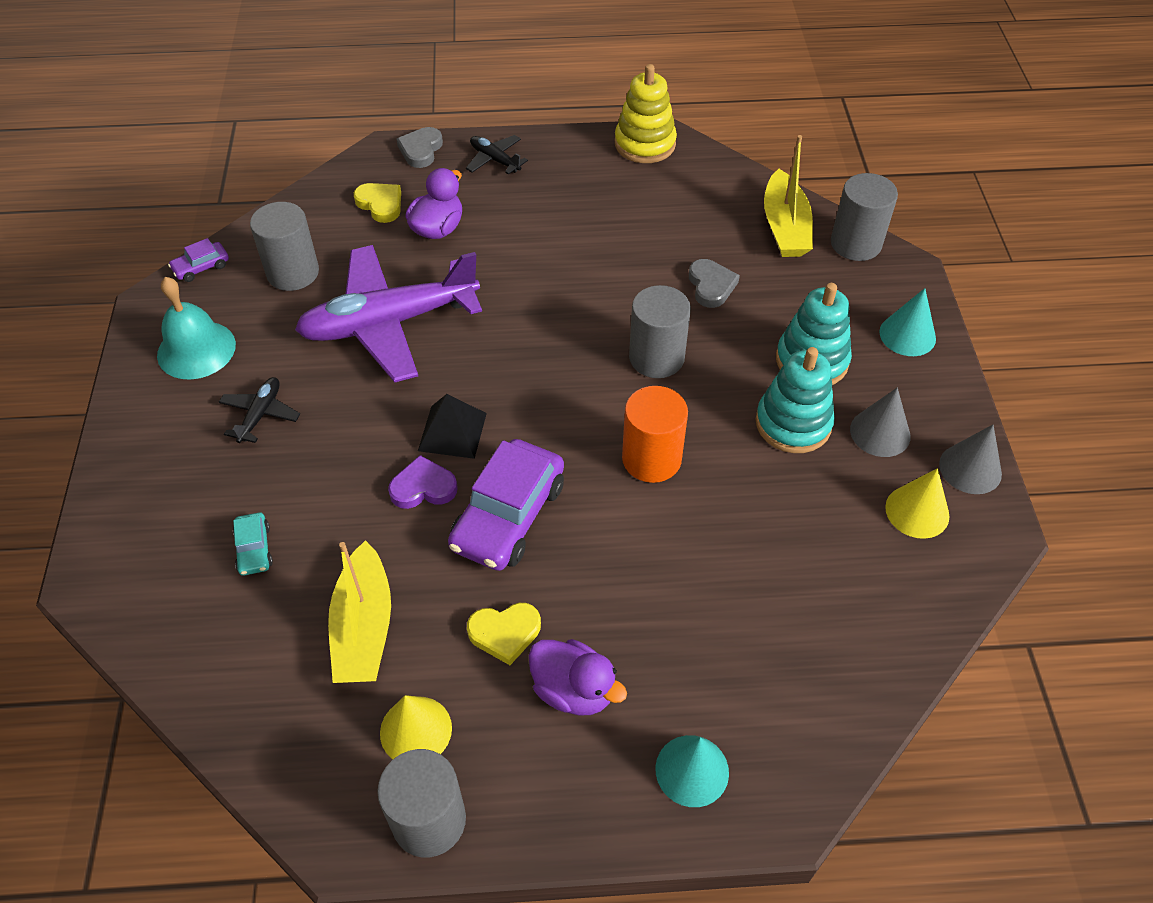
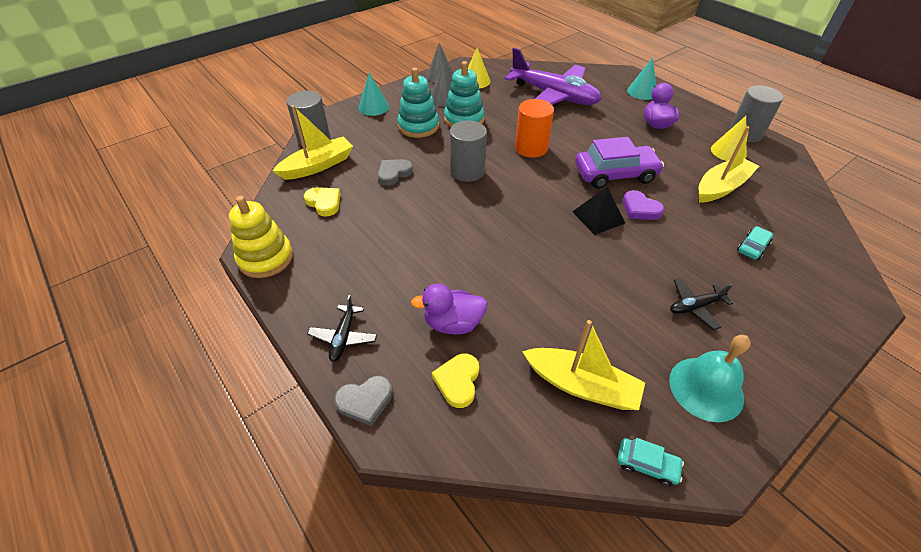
camera: 125 degrees left, 5 degrees down
purple car [168,238,229,282] -> turquoise car [617,438,684,486]
grey cylinder [250,202,319,291] -> yellow boat [522,320,645,410]
purple plane [295,245,482,383] -> purple plane moved to [504,48,602,107]
yellow heart [467,603,541,665] -> yellow heart moved to [304,187,341,217]

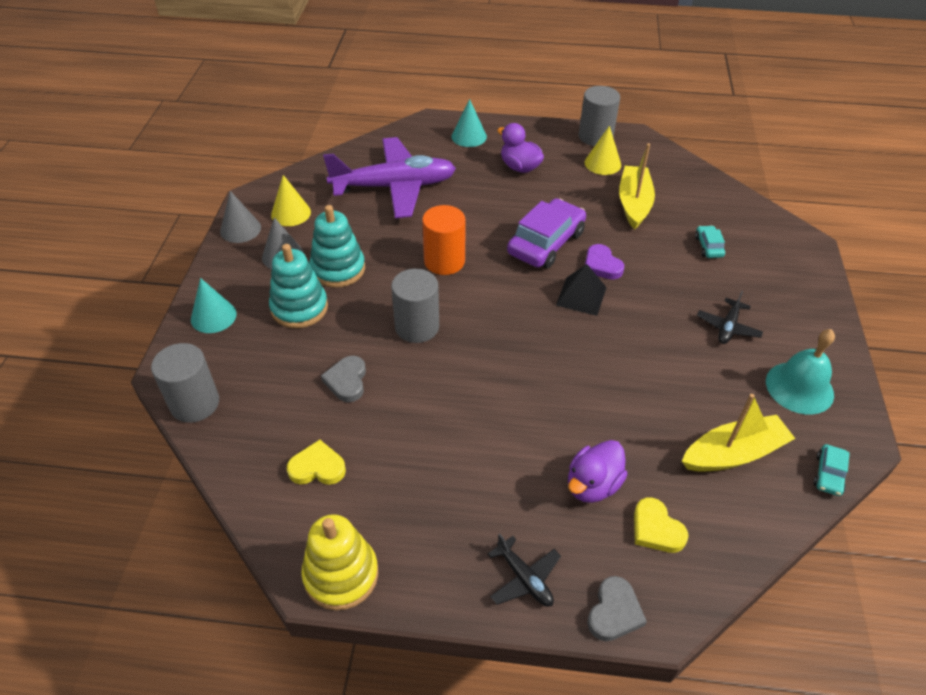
camera: 45 degrees left, 0 degrees up
yellow boat [272,105,353,180] -> none
turquoise car [617,438,684,486] -> turquoise car turned 135 degrees clockwise [813,444,850,496]
purple heart [623,190,664,220] -> purple heart turned 60 degrees clockwise [585,244,624,279]

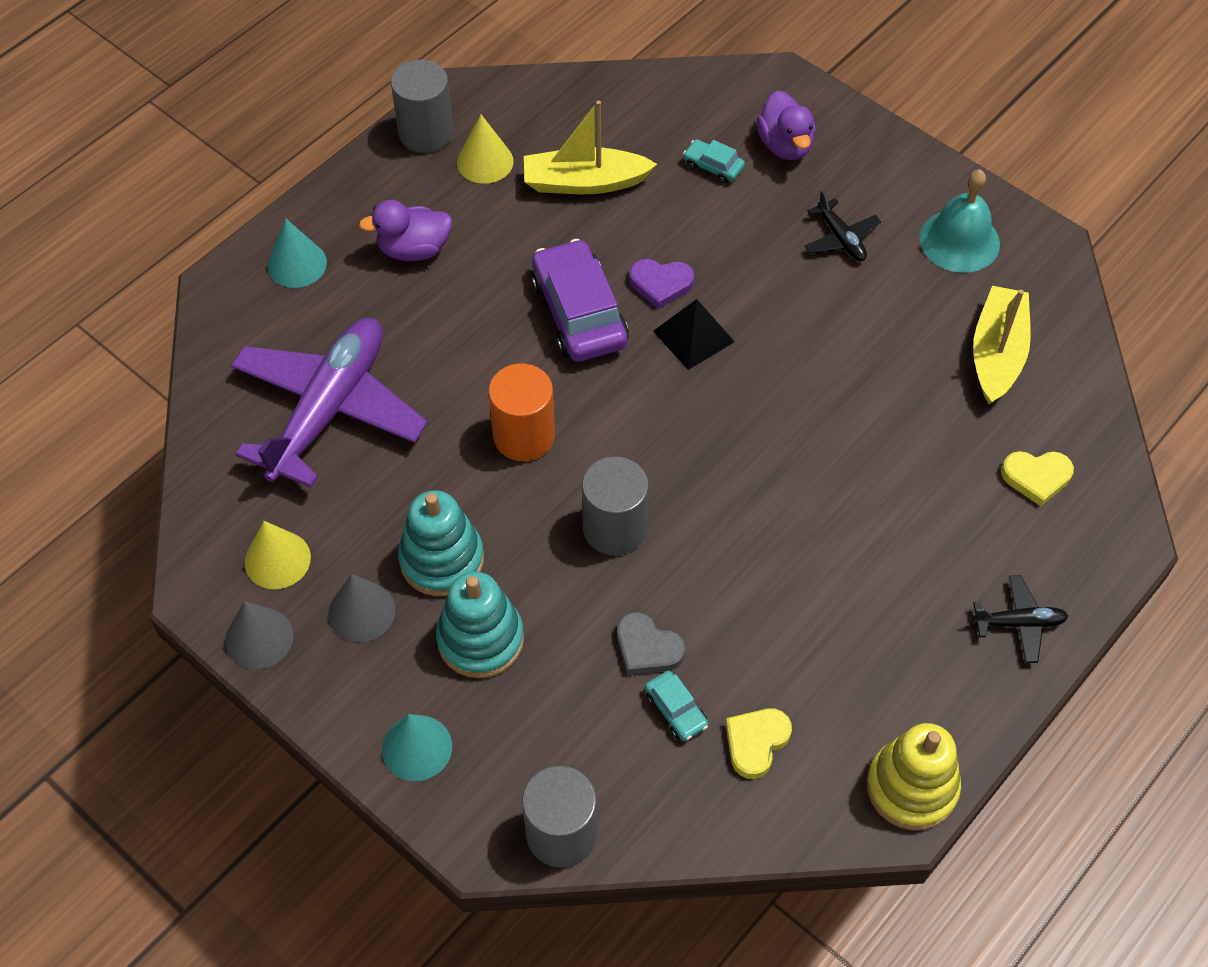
camera: 55 degrees left, 10 degrees up
purple duck [568,440,628,503] -> purple duck moved to [757,90,816,160]
grey heart [587,576,647,641] -> none
yellow boat [619,143,655,230] -> yellow boat turned 45 degrees counterclockwise [524,100,657,194]
turquoise car [813,444,850,496] -> turquoise car moved to [645,670,708,741]

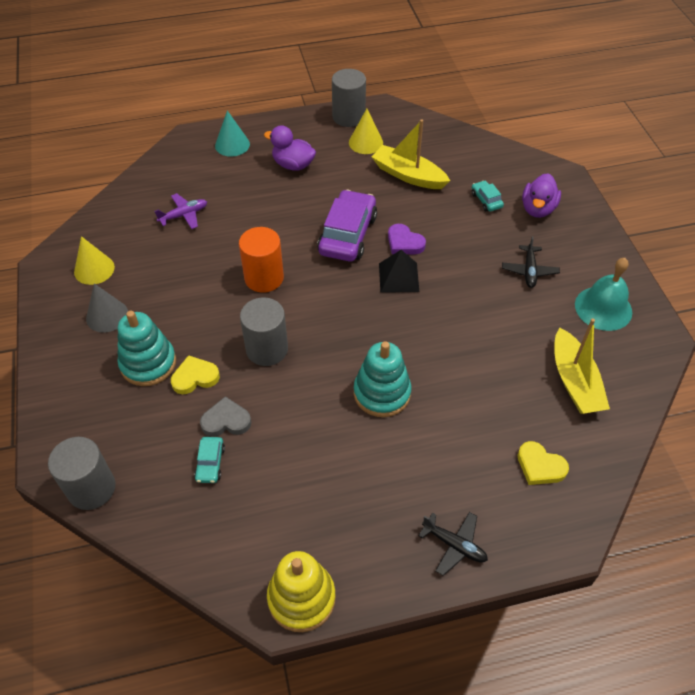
camera: 35 degrees right, 5 degrees down
grey cone [225,601,294,669] -> none
purple plane [231,318,428,488] -> purple plane [154,193,207,229], size x0.43
turquoise cone [382,714,452,781] -> none
turquoise stacking toy [398,490,484,596] -> turquoise stacking toy moved to [354,341,412,417]
grey heart [617,612,685,675] -> grey heart turned 105 degrees clockwise [200,396,251,437]
yellow heart [725,708,792,779] -> yellow heart moved to [171,355,220,394]
yellow boat [973,286,1031,404] -> yellow boat turned 120 degrees clockwise [554,318,610,414]

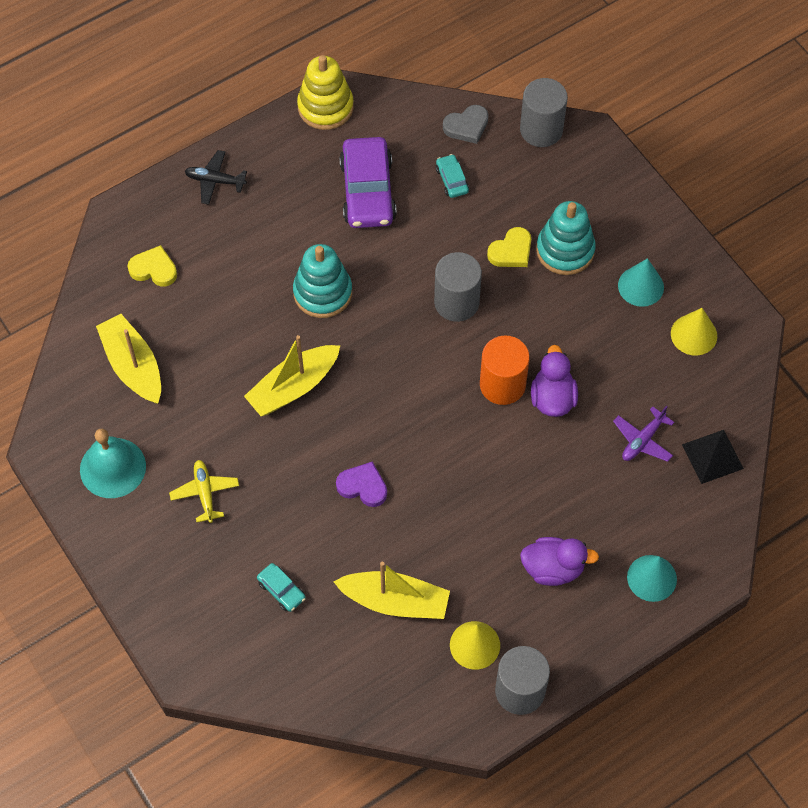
camera: 160 degrees right, 10 degrees up
grey cone [86,283,128,333] -> turquoise cone [618,258,664,307]
grey heart [200,396,251,437] -> grey heart moved to [443,105,489,144]
purple car [317,190,377,262] -> purple car moved to [339,137,397,228]
black pyramid [379,250,419,293] -> black pyramid moved to [682,430,744,484]
black plane [502,236,560,288] -> yellow plane [169,460,239,523]
purple duck [522,173,561,218] -> purple duck moved to [531,345,578,417]
none -> yellow boat [244,335,340,416]

